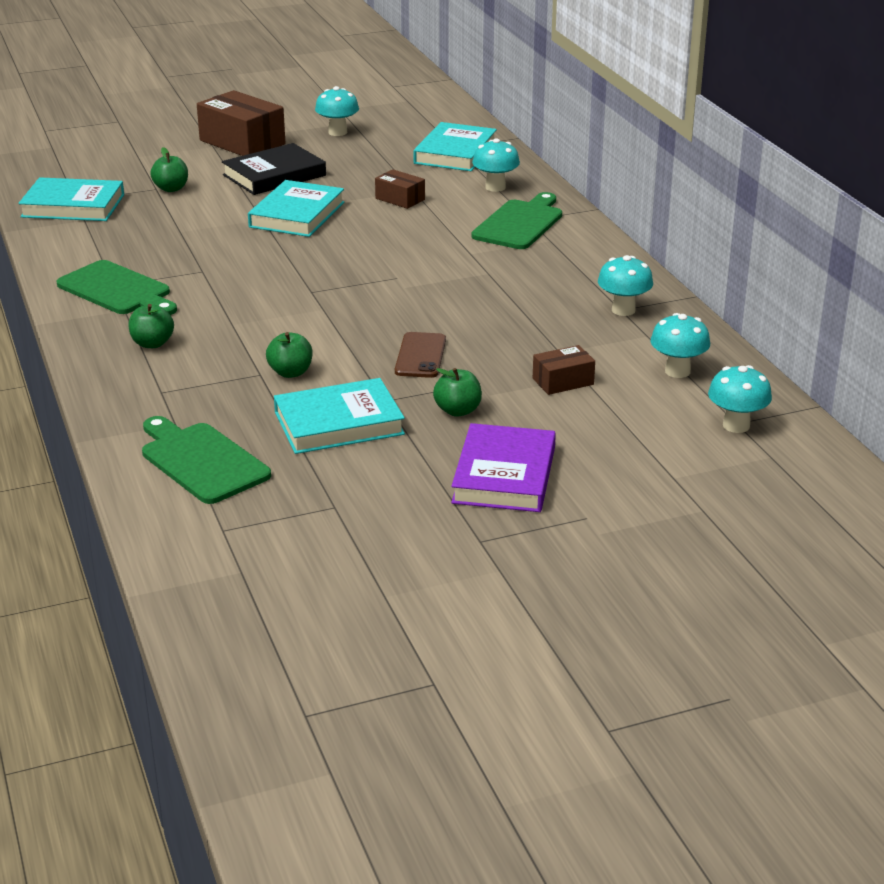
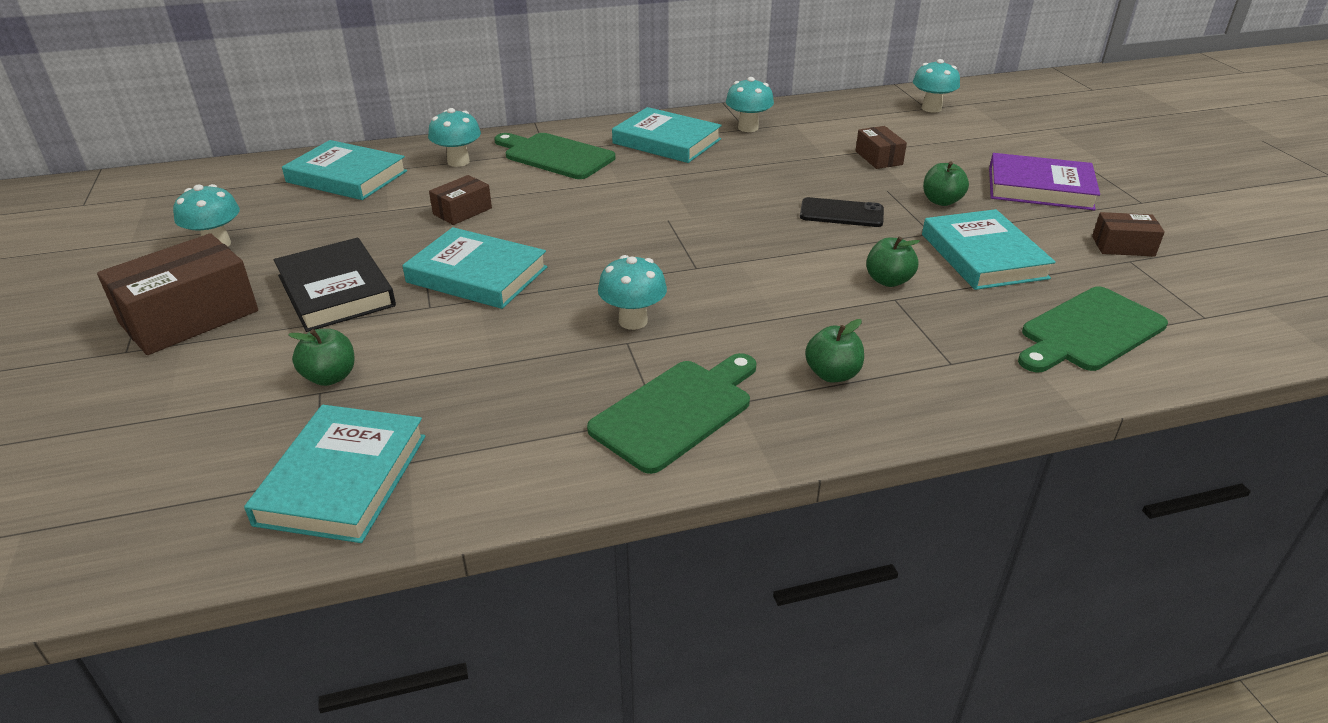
camera: 85 degrees left, 5 degrees up
brown phone [395,332,446,378] -> black phone [800,197,884,227]
turquoise mushroom [650,313,710,378] -> turquoise mushroom moved to [598,255,667,330]
none -> turquoise book [612,107,722,163]
none -> brown box [1092,212,1165,257]

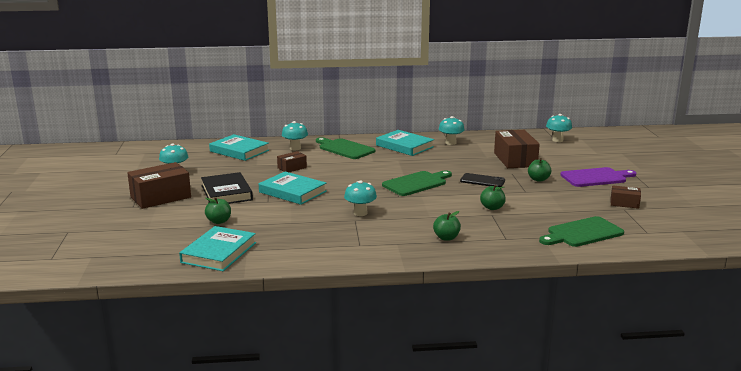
camera: 10 degrees right, 15 degrees down
green cutting board [587,353,757,474] -> green cutting board moved to [382,170,452,196]
brown box [856,126,907,169] -> brown box [494,130,540,168], size x1.90
turquoise book [922,209,1056,290] -> none
purple book [989,153,1100,210] -> purple cutting board [561,167,636,187]

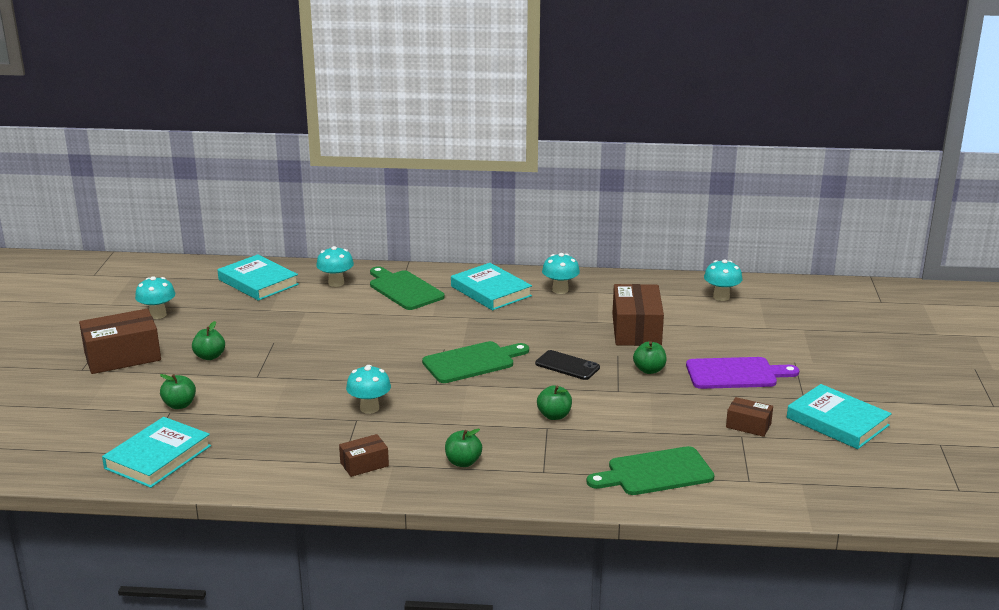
camera: 10 degrees right, 5 degrees up
black book [201,172,253,204] -> green apple [192,321,225,360]
turquoise book [259,171,327,205] -> turquoise book moved to [787,384,892,449]
brown box [277,151,307,172] -> brown box moved to [339,434,389,477]

